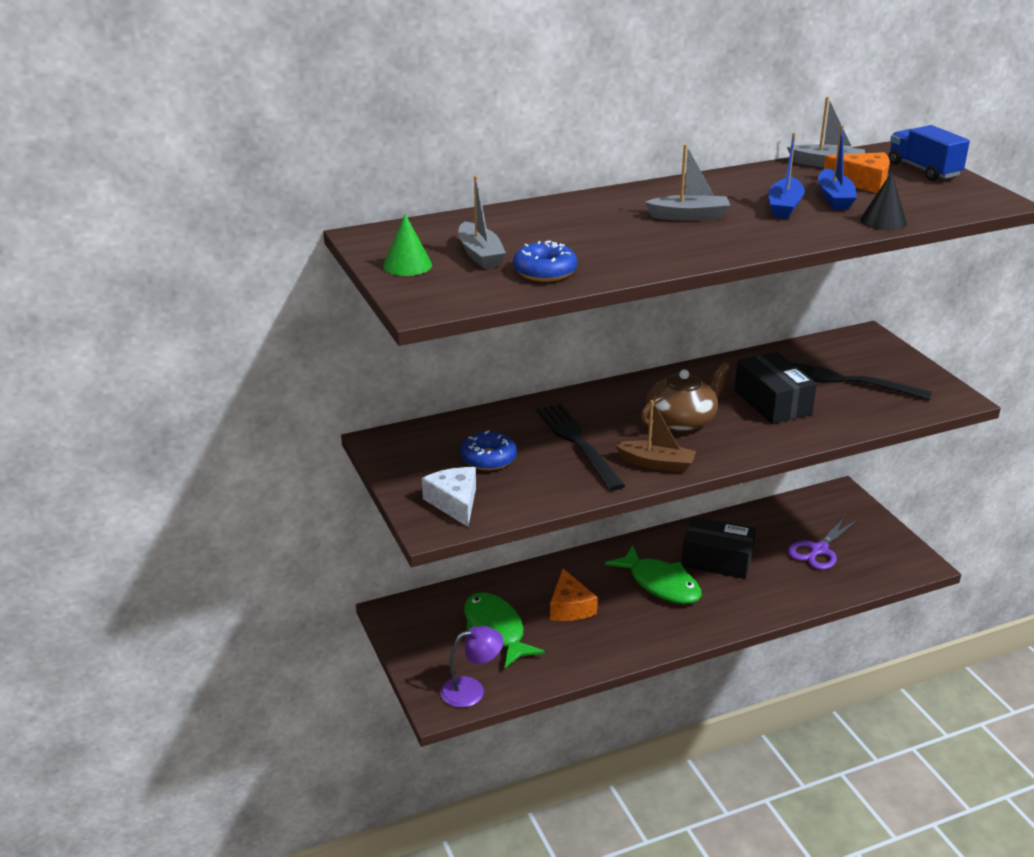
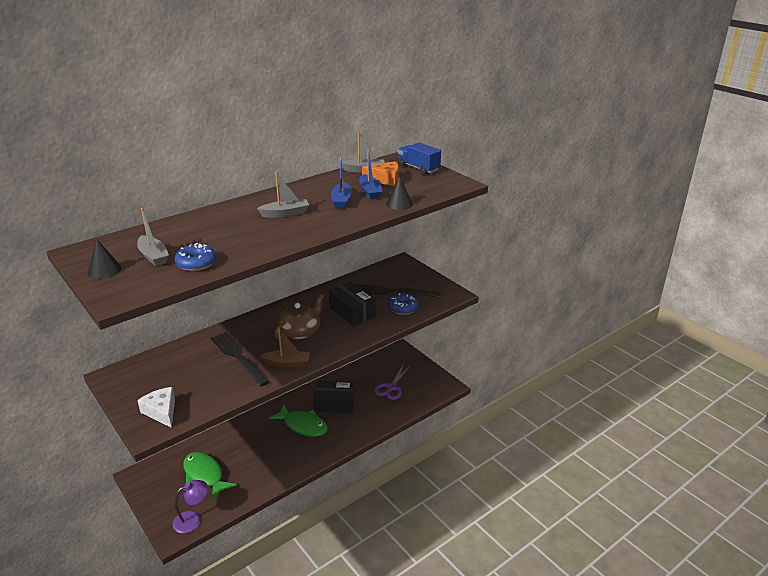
camera: 15 degrees left, 0 degrees up
green cone [383,214,432,276] -> black cone [88,239,121,279]
blue donut [460,430,517,471] -> blue donut moved to [388,293,419,315]
orange cheese [550,569,598,621] -> none

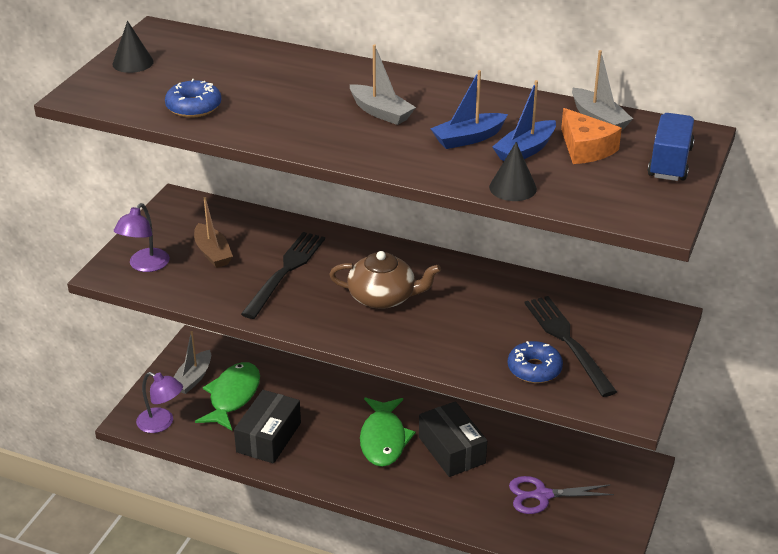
camera: 60 degrees right, 5 degrees up
grey boat [137,208,169,266] -> grey boat moved to [174,331,211,394]
white cheese [137,387,175,428] -> purple lamp [114,203,170,272]
brown boat [260,327,310,367] -> brown boat moved to [194,197,233,268]
black box [329,282,376,326] -> black box moved to [234,390,301,463]

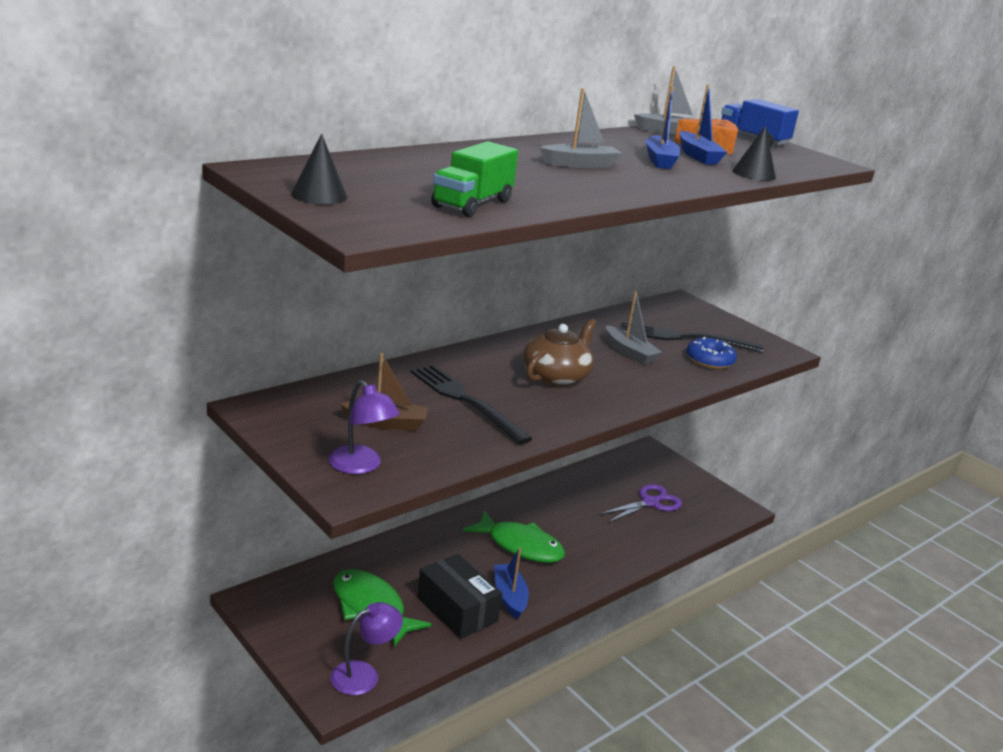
camera: 65 degrees left, 10 degrees down
blue donut [165,79,221,118] -> green truck [431,141,518,217]
grey boat [174,331,211,394] -> grey boat moved to [606,291,662,365]
black box [419,401,487,477] -> none
purple scissors [509,476,614,514] -> purple scissors turned 150 degrees counterclockwise [599,484,682,523]
none -> blue boat [494,548,529,619]

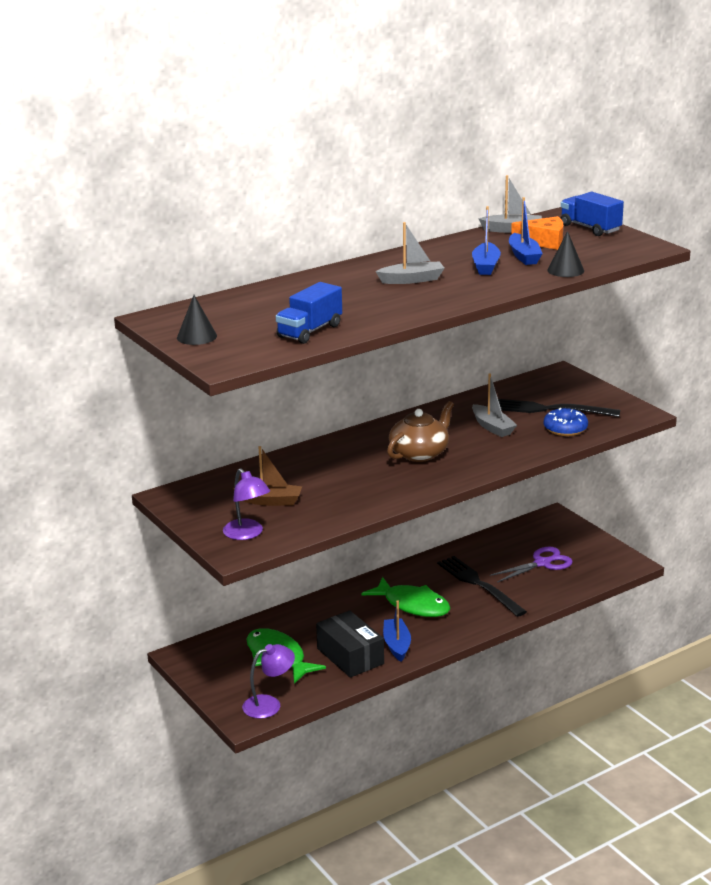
camera: 10 degrees right, 0 degrees up
black fork [411,364,532,445] -> black fork moved to [437,556,527,617]
green truck [431,141,518,217] -> blue truck [276,282,342,344]

